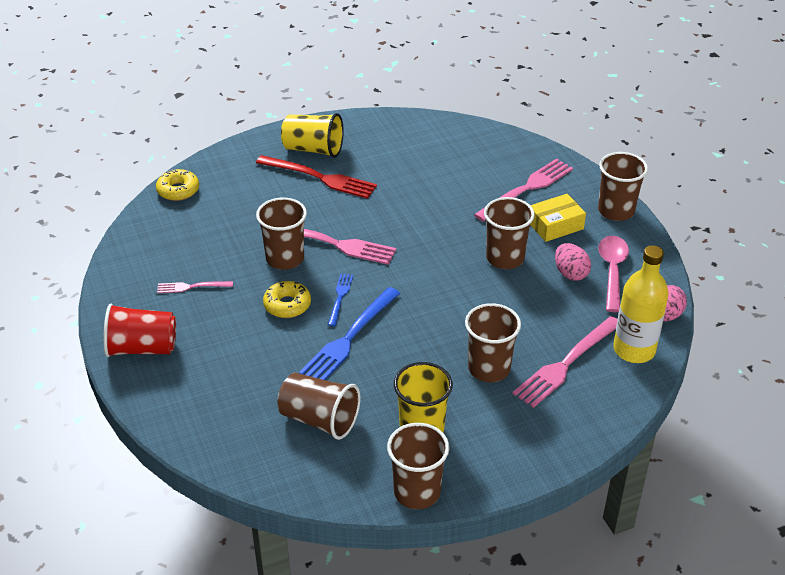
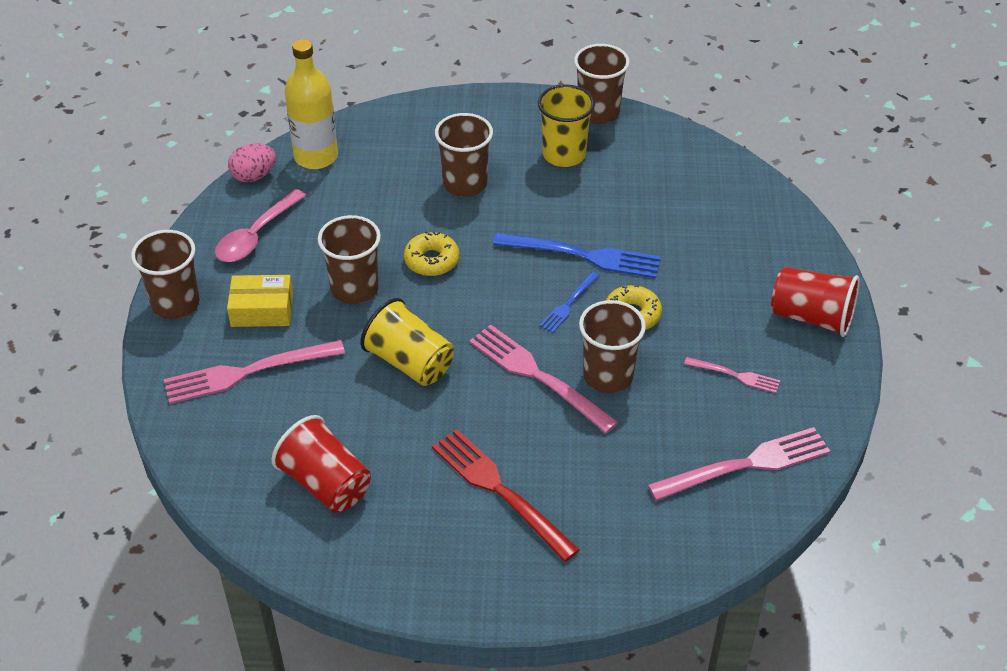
camera: 155 degrees left, 5 degrees up
yellow donut [156,169,199,201] -> yellow donut moved to [404,232,459,276]
brown cup [277,373,360,440] -> none
yellow cup [281,113,344,158] -> yellow cup moved to [361,298,454,386]
blue fork [299,287,400,380] -> blue fork turned 45 degrees clockwise [493,233,661,279]
pink fork [513,316,618,408] -> pink fork moved to [648,427,830,501]
pink egg [555,243,591,281] -> none
none -> red cup [271,415,371,513]

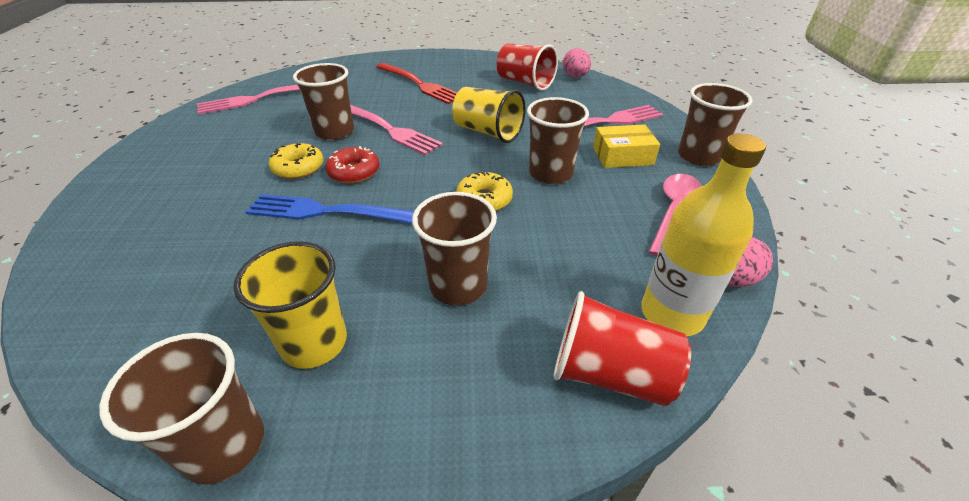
camera: 175 degrees right, 5 degrees down
blue fork [539,272,599,333] -> red donut [325,146,379,184]
pink fork [684,357,780,393] -> none
red cup [771,267,860,337] -> red cup moved to [554,291,691,406]
none -> pink egg [563,48,591,77]

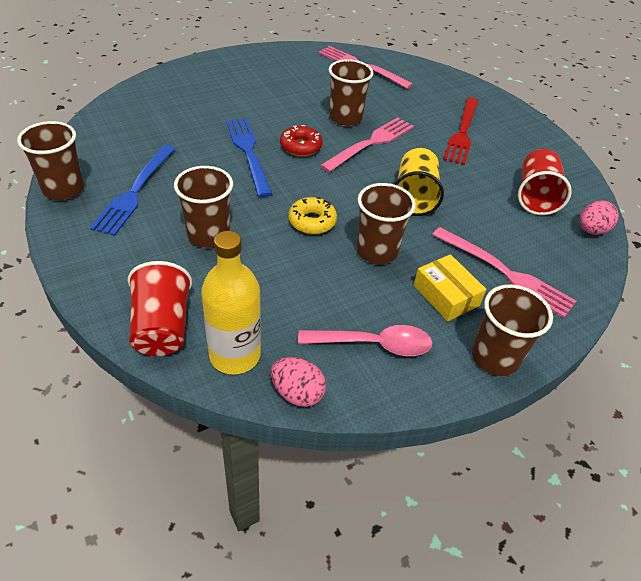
camera: 60 degrees right, 5 degrees up
yellow cup [233,241,347,369] -> blue fork [90,145,175,236]
yellow donut [269,143,324,179] -> none
pink fork [350,105,443,155] -> pink fork turned 150 degrees counterclockwise [320,117,414,172]

